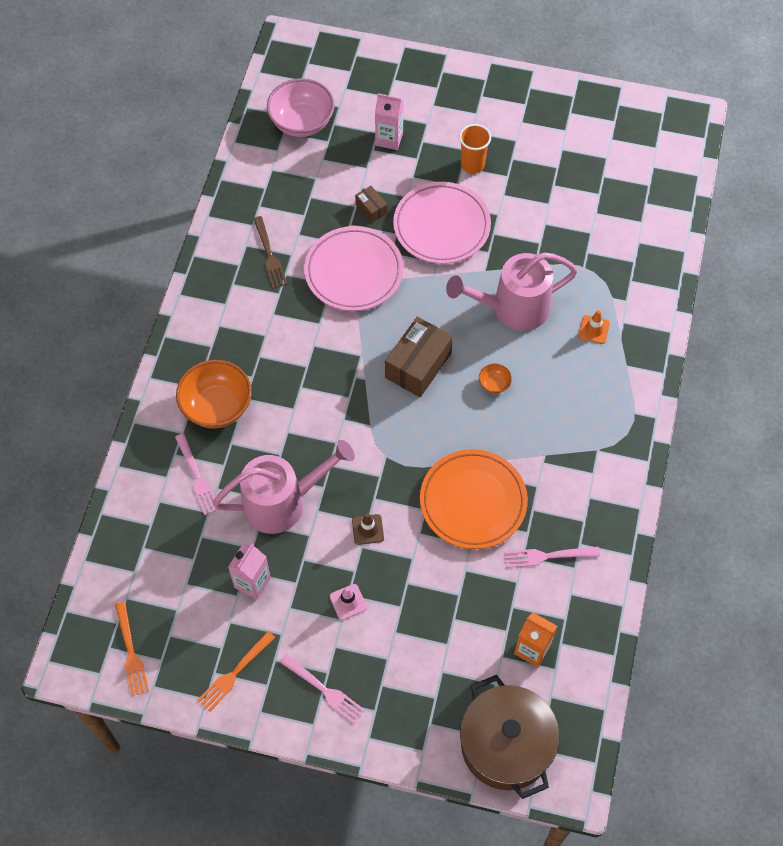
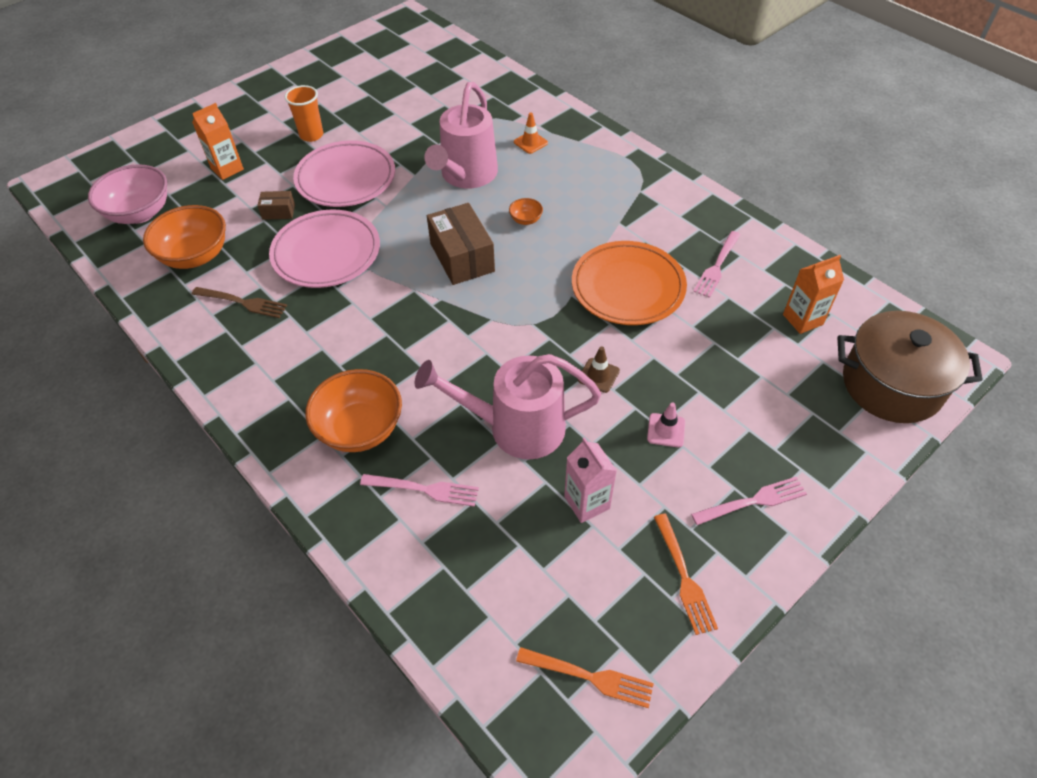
camera: 55 degrees left, 10 degrees down
pink watering can [213,440,355,534] -> pink watering can turned 105 degrees counterclockwise [415,354,601,459]
pink carton [375,93,404,150] -> orange carton [192,103,244,180]
none -> orange bowl [143,205,226,269]

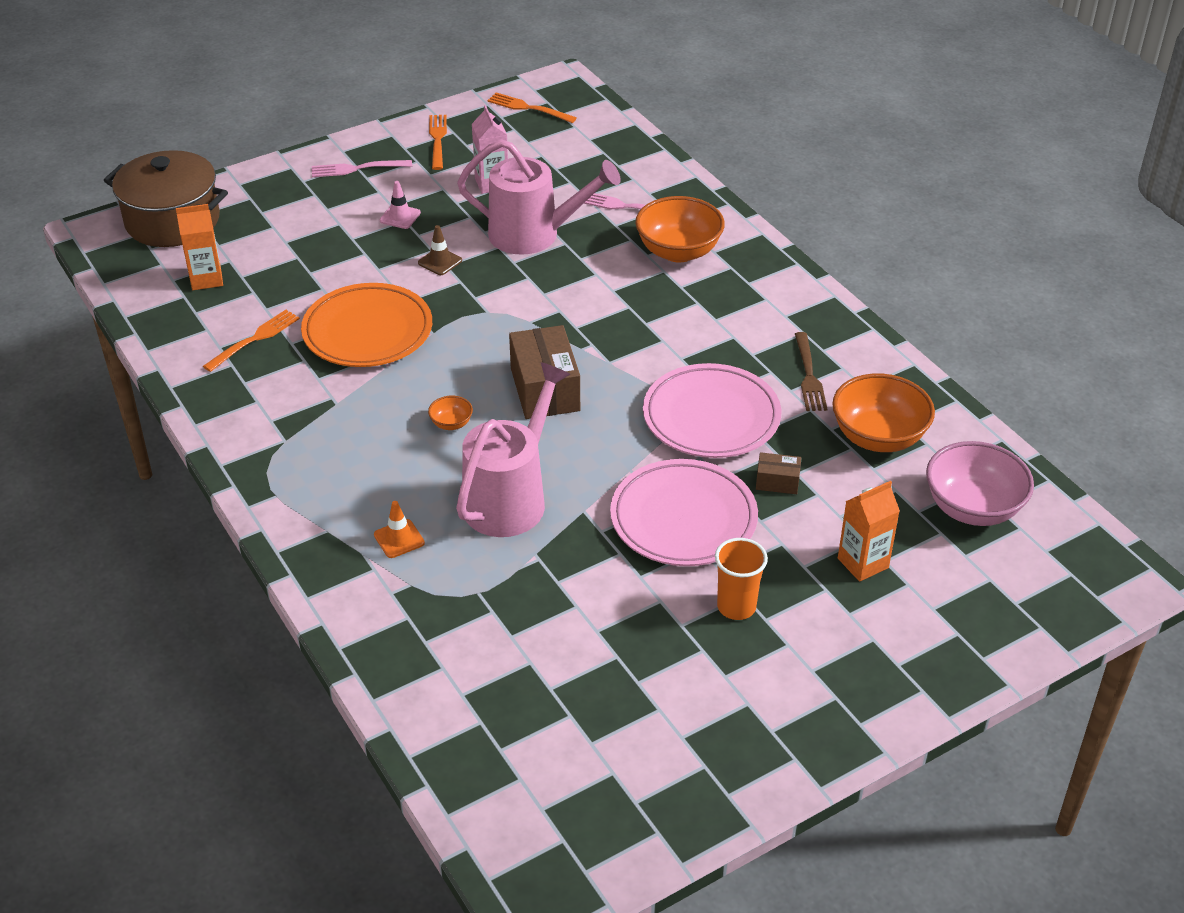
camera: 170 degrees left, 10 degrees down
brown fork [192,287,287,318] -> brown fork turned 120 degrees counterclockwise [795,332,827,411]
pink fork [693,231,741,298] -> orange fork [203,310,300,372]

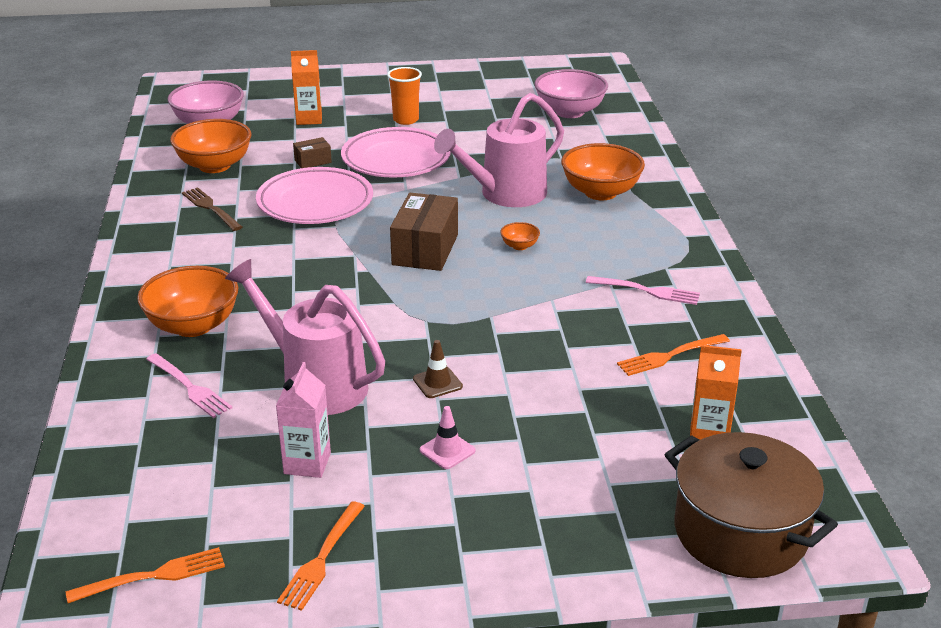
camera: 155 degrees left, 10 degrees down
orange plate [301,283,432,367] -> none
pink fork [312,160,412,177] -> pink fork moved to [586,276,700,305]
orange traffic cone [374,501,425,558] -> orange bowl [561,143,645,200]
orange fork [487,92,577,123] -> orange fork turned 75 degrees counterclockwise [65,547,225,603]
brown box [756,452,801,494] -> brown box turned 60 degrees counterclockwise [293,137,332,168]
brown fork [795,332,827,411] -> brown fork turned 60 degrees counterclockwise [182,187,242,231]
none -> pink bowl [535,69,608,118]

